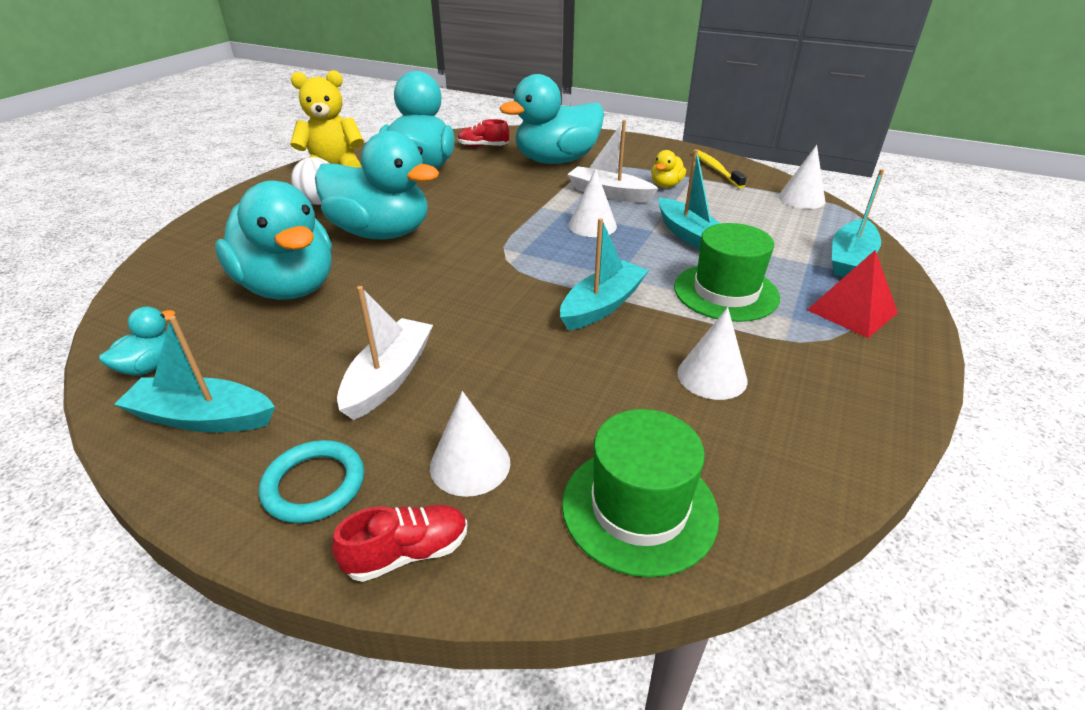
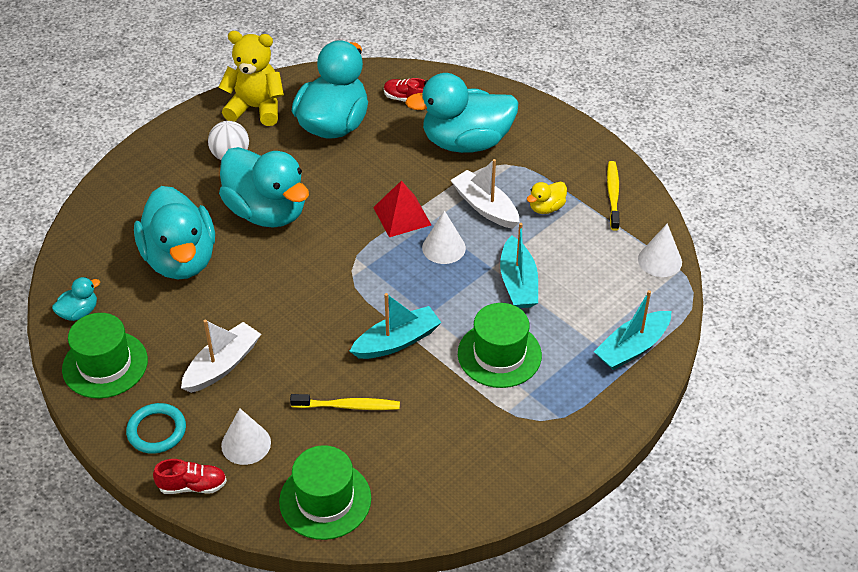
camera: 20 degrees right, 10 degrees up
turquoise boat [114,316,275,432] -> green hat [62,313,148,398]
white cone [677,307,747,400] -> none
red pyramid [807,250,898,338] -> red pyramid moved to [373,180,431,237]
none -> yellow toothbrush [290,394,400,410]

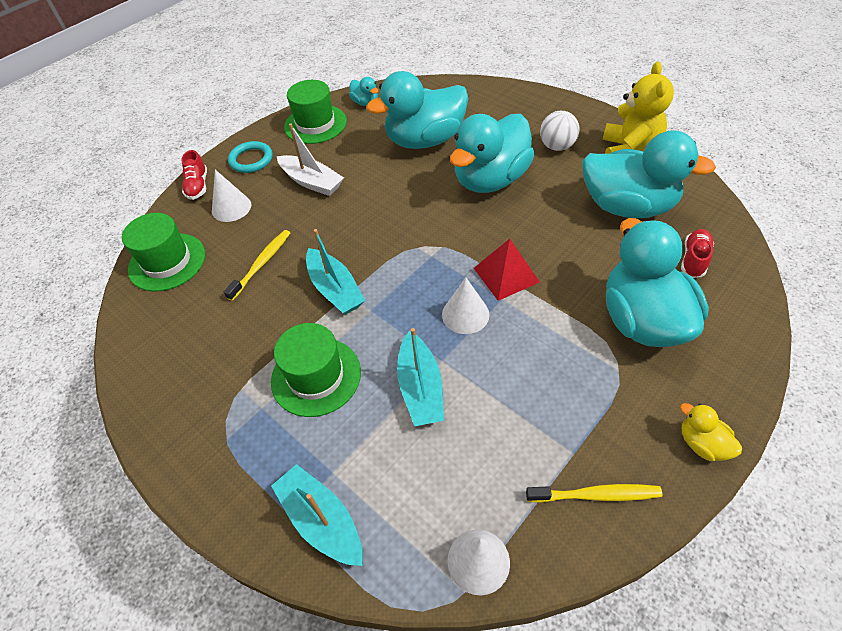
camera: 90 degrees right, 5 degrees up
yellow toothbrush [290,394,400,410] -> yellow toothbrush turned 150 degrees counterclockwise [224,230,290,301]
white boat [451,159,519,229] -> none
turquoise boat [500,223,538,308] -> turquoise boat turned 90 degrees counterclockwise [397,328,444,426]
yellow duck [527,182,567,214] -> yellow duck moved to [680,403,742,461]

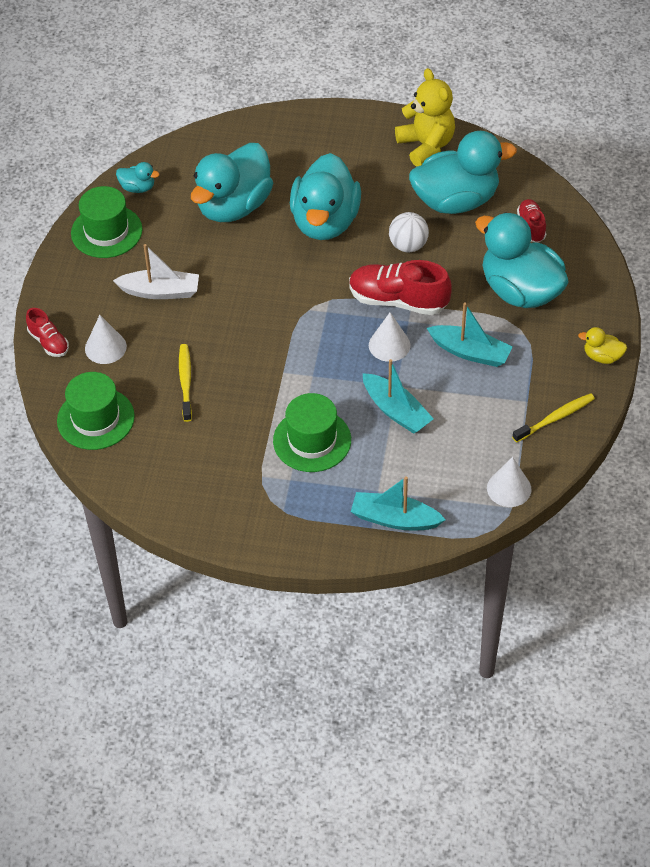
camera: 35 degrees left, 0 degrees up
turquoise ring [228,141,273,173] -> none
turquoise boat [306,229,365,315] -> turquoise boat moved to [427,302,513,367]
red pyramid [474,239,540,301] -> red shoe [349,260,452,315]
white ball [540,111,579,151] -> white ball moved to [389,212,429,252]

